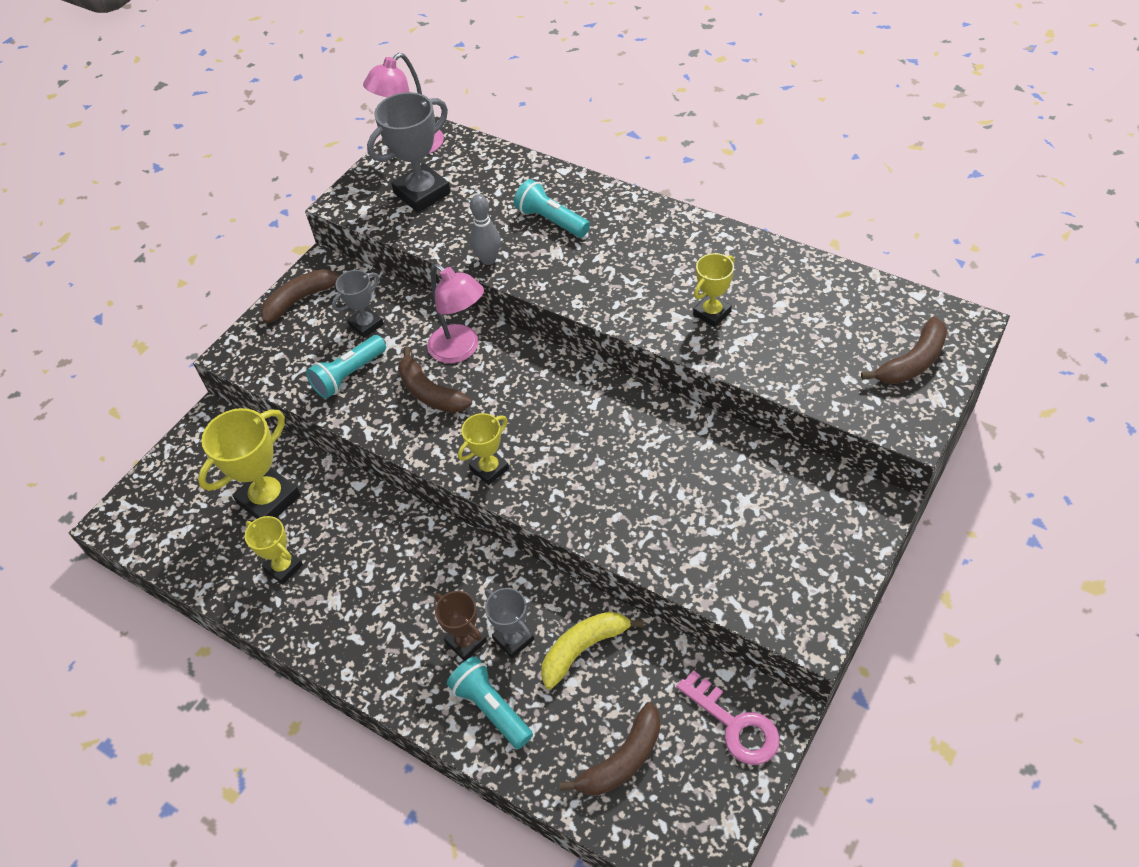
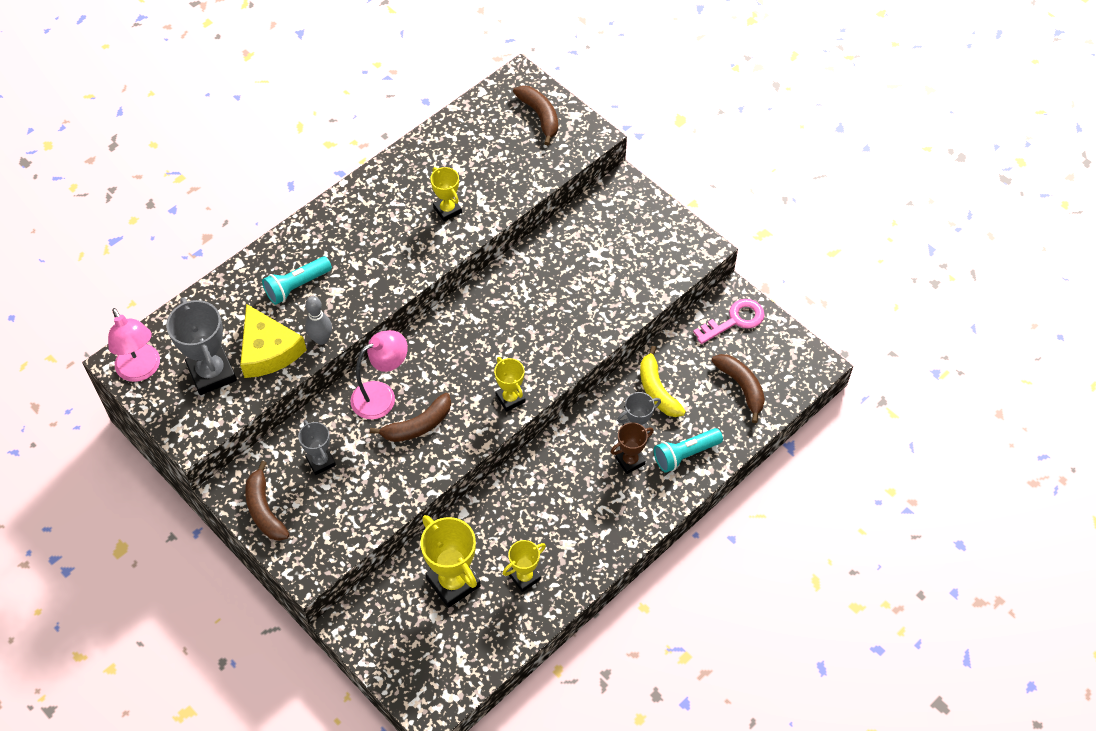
camera: 80 degrees left, 5 degrees up
turquoise flashlight [306,335,386,399] -> none
none -> yellow cheese [240,304,307,378]

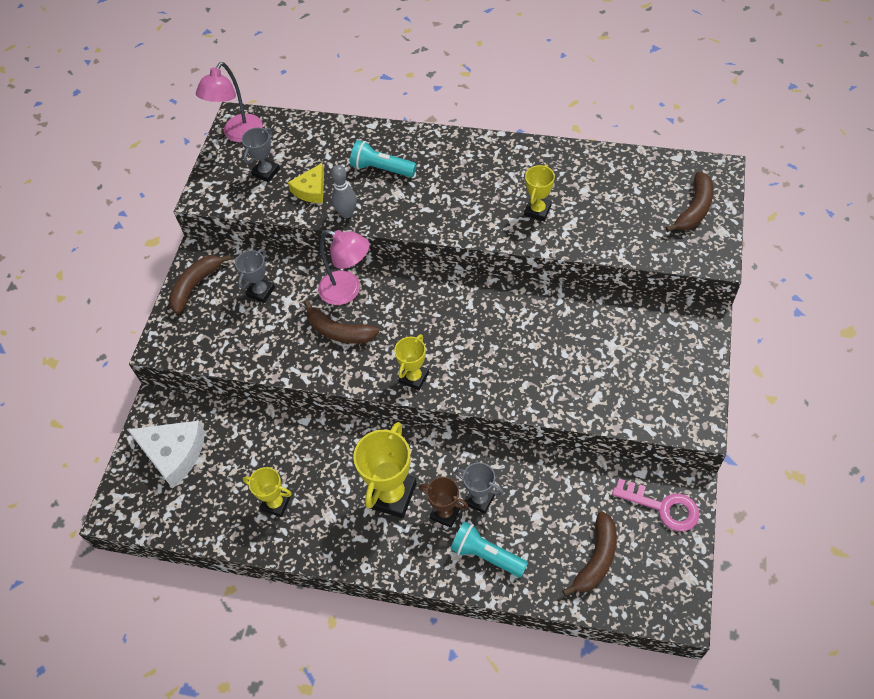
camera: 60 degrees right, 0 degrees up
grey trophy [166,298,237,395] -> grey trophy [242,127,280,182], size x0.58
yellow cheese [240,304,307,378] -> yellow cheese [288,163,324,203], size x0.61
yellow trophy [420,515,481,608] -> yellow trophy moved to [353,422,417,518]
yellow banana [640,346,686,417] -> none
none -> white cheese [127,421,205,489]

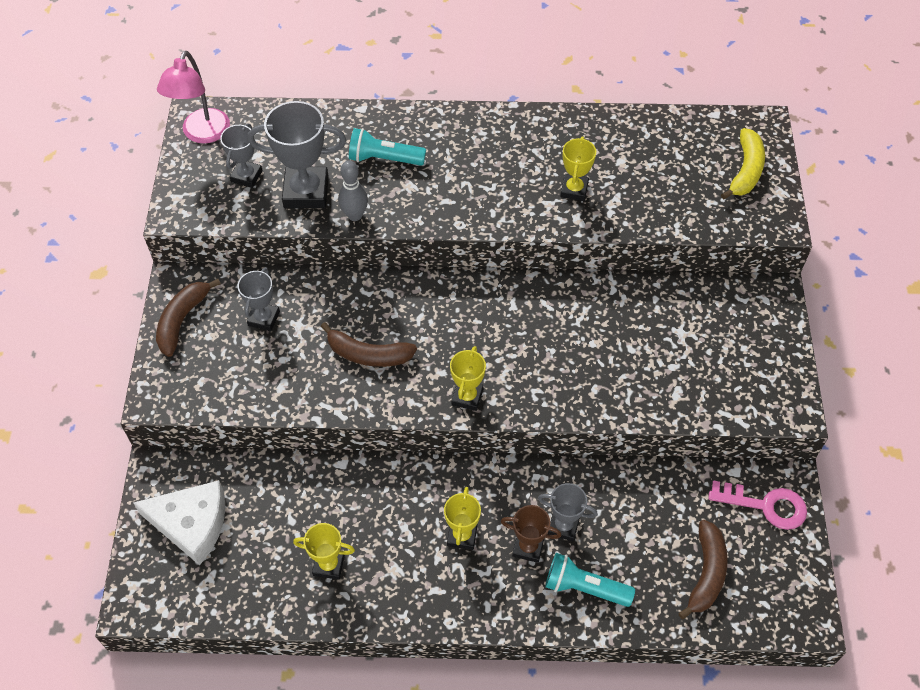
camera: 15 degrees left, 0 degrees up
yellow cheese [288,163,324,203] -> grey trophy [248,101,346,208]
pink lamp [318,230,369,305] -> none
yellow trophy [353,422,417,518] -> yellow trophy [444,487,481,550], size x0.58
brown banana [665,172,714,232] -> yellow banana [721,128,765,200]

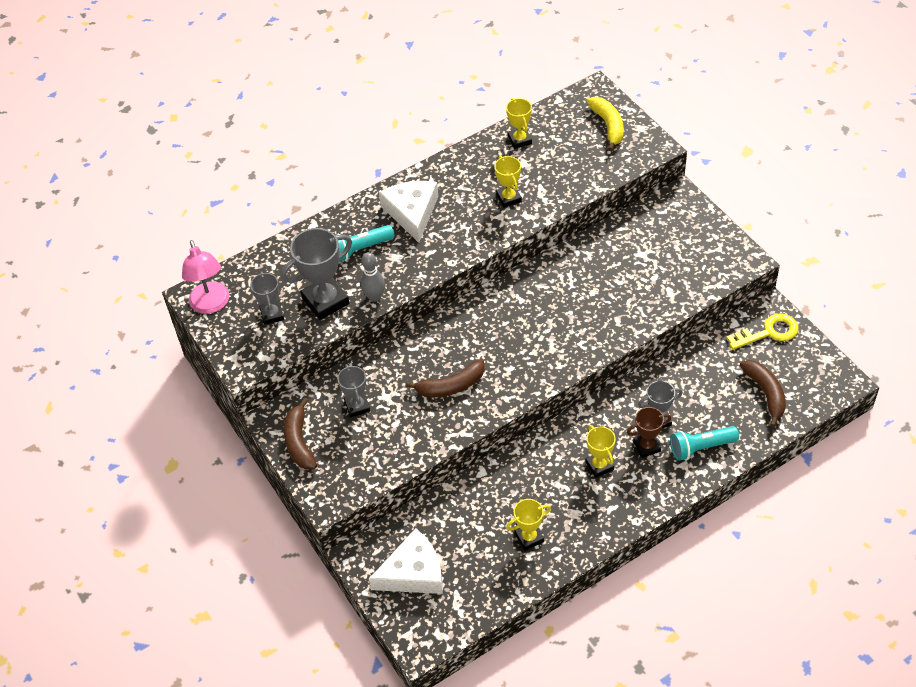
camera: 30 degrees left, 5 degrees down
yellow trophy [450,346,486,411] -> yellow trophy moved to [506,98,532,149]
pink key [708,480,807,530] -> yellow key [727,313,799,350]
none -> white cheese [379,181,438,242]

